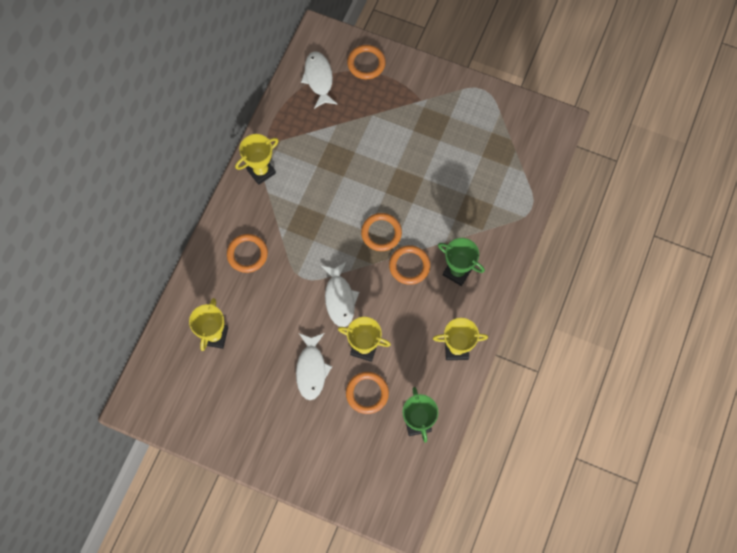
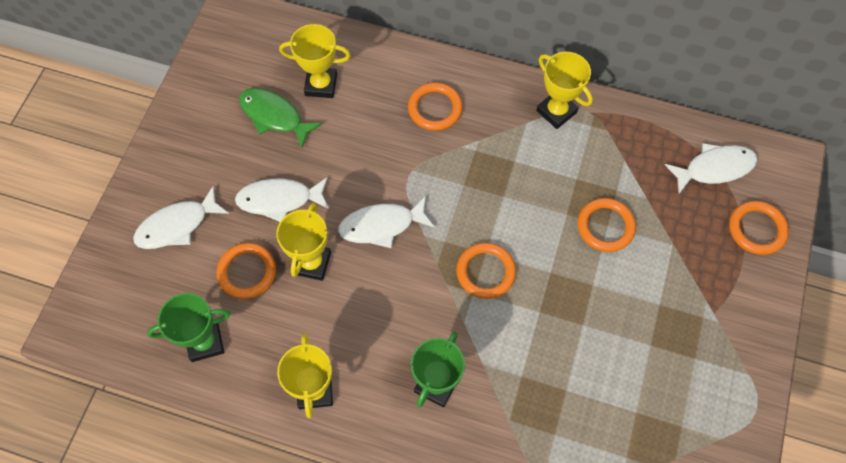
camera: 85 degrees right, 5 degrees down
orange ring [389,245,430,285] -> orange ring moved to [577,198,636,252]
none -> white fish [133,186,229,249]
none -> green fish [239,88,322,148]

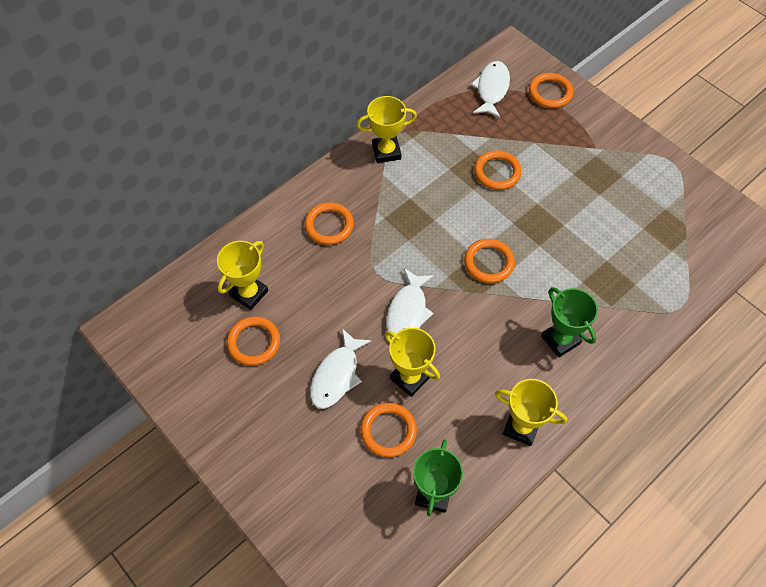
camera: 60 degrees left, 5 degrees down
white fish [133,186,229,249] -> none
green fish [239,88,322,148] -> orange ring [227,316,280,366]

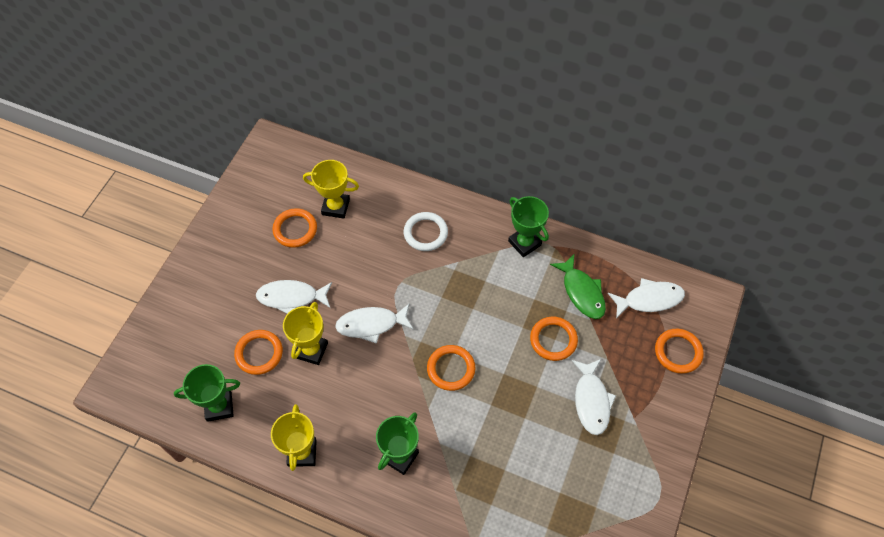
camera: 65 degrees right, 0 degrees up
orange ring [304,202,354,245] -> white ring [404,212,448,251]
yellow trophy [356,96,417,163] -> green trophy [508,196,549,257]
none -> green fish [550,254,606,319]
none -> white fish [572,359,616,435]

